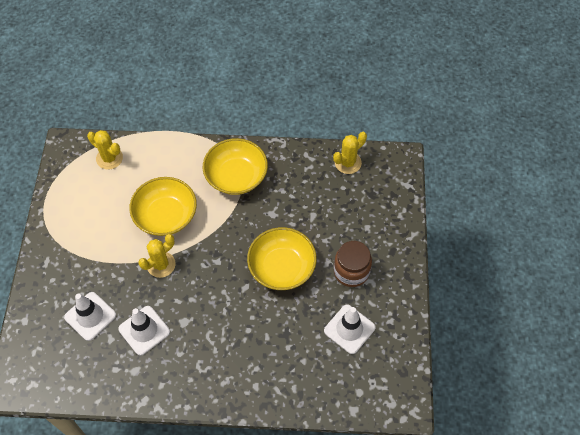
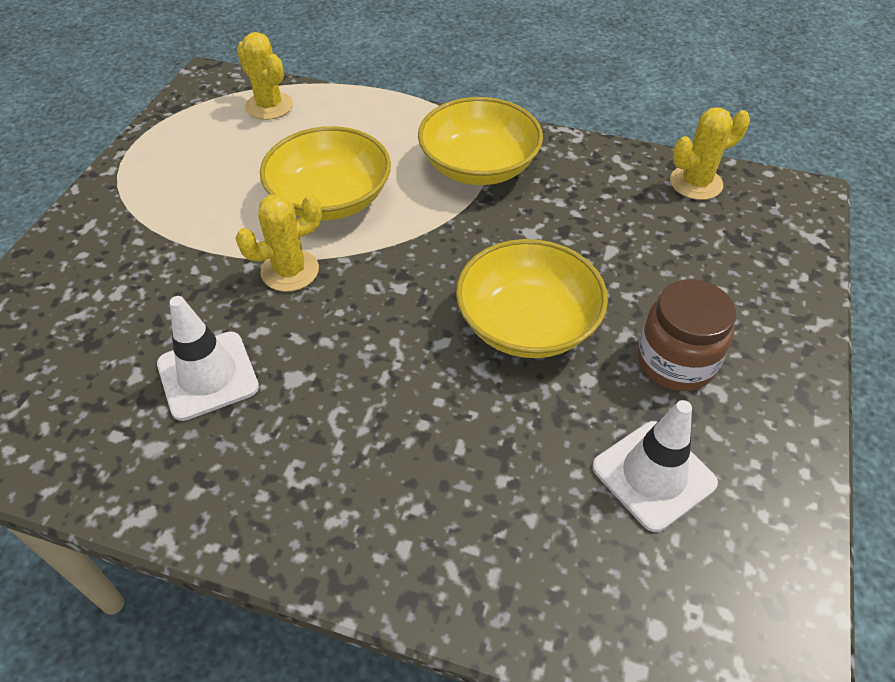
camera: 15 degrees right, 10 degrees down
white traffic cone [64,292,116,341] -> none

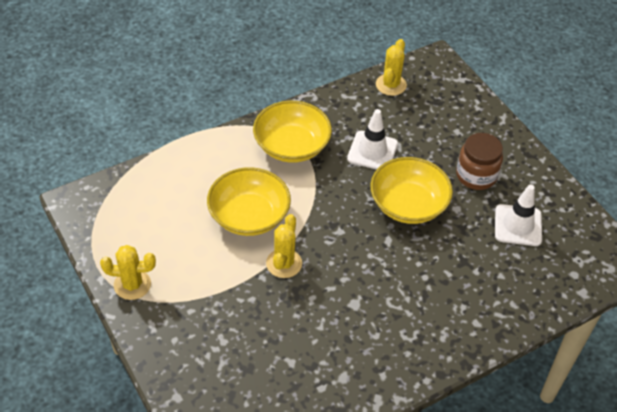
camera: 50 degrees left, 0 degrees up
white traffic cone [157,296,259,421] -> white traffic cone moved to [347,109,398,170]
yellow cactus [237,32,293,120] -> yellow cactus moved to [100,245,156,300]

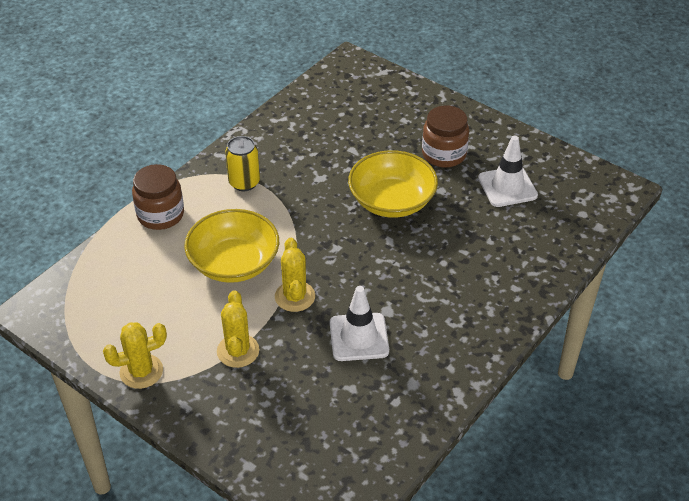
camera: 20 degrees left, 5 degrees down
yellow bowl [253,101,332,163] -> yellow can [225,136,260,191]
white traffic cone [347,109,398,170] -> white traffic cone moved to [330,286,389,361]
yellow cactus [376,39,407,96] -> yellow cactus moved to [217,290,259,368]
none -> brown jar [132,164,184,230]

